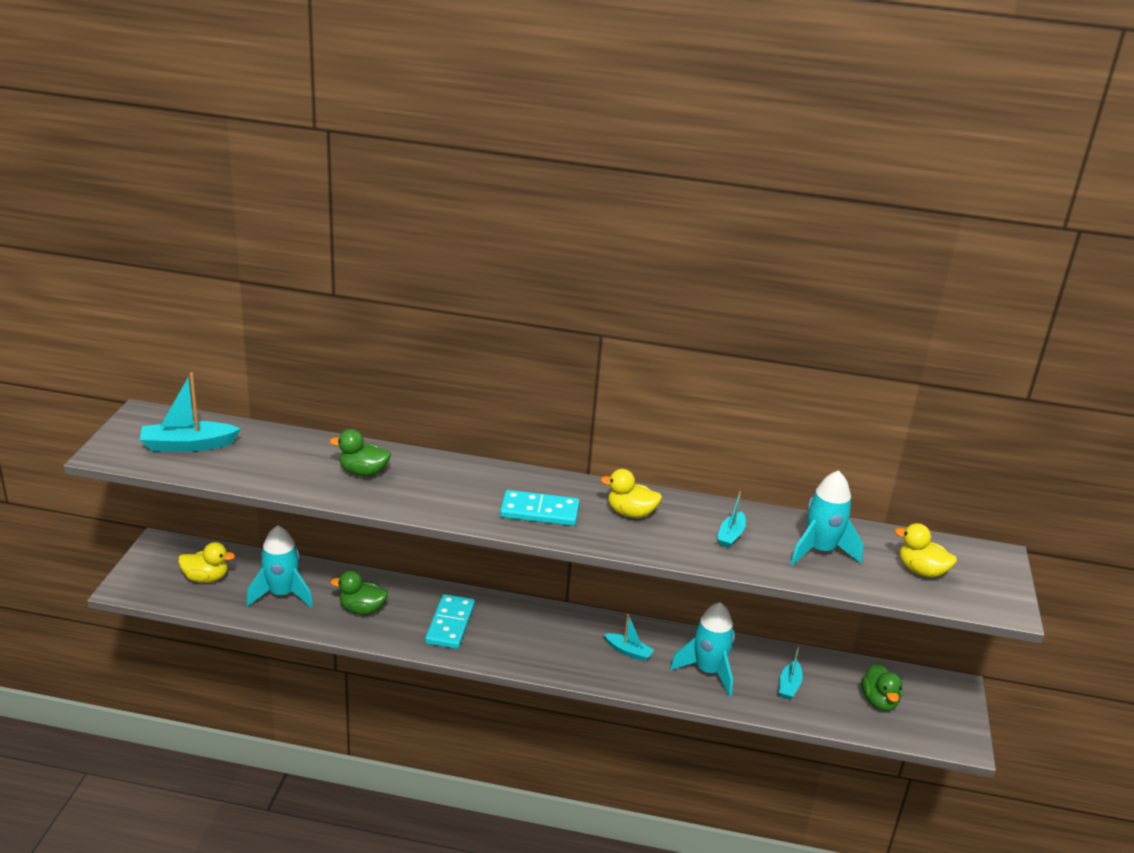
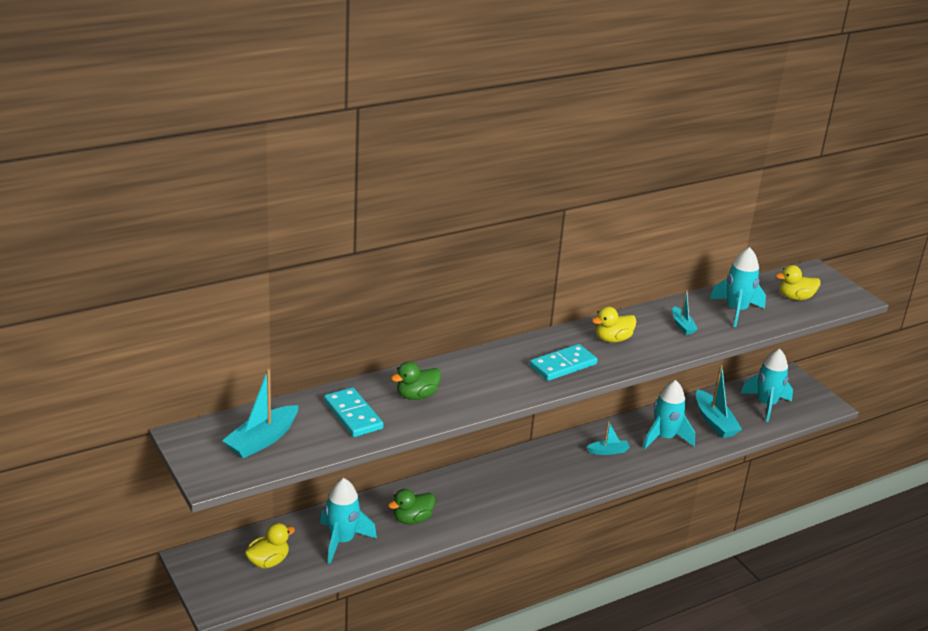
camera: 40 degrees left, 0 degrees up
turquoise domino [425,594,475,649] -> turquoise domino moved to [324,387,384,437]
turquoise boat [779,646,803,700] -> turquoise boat [696,365,742,438], size x1.75
green duck [861,663,902,711] -> turquoise rocket [740,349,793,422]

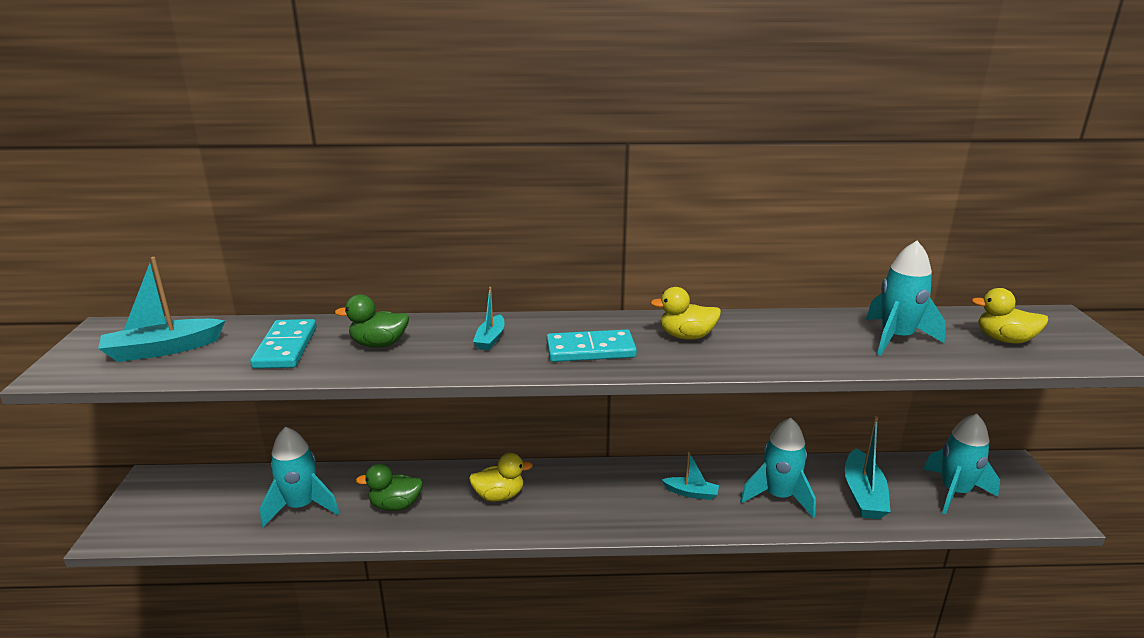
camera: 30 degrees right, 5 degrees down
yellow duck [245,523,295,569] -> yellow duck moved to [469,453,533,502]
turquoise boat [672,290,698,335] -> turquoise boat moved to [473,287,505,350]

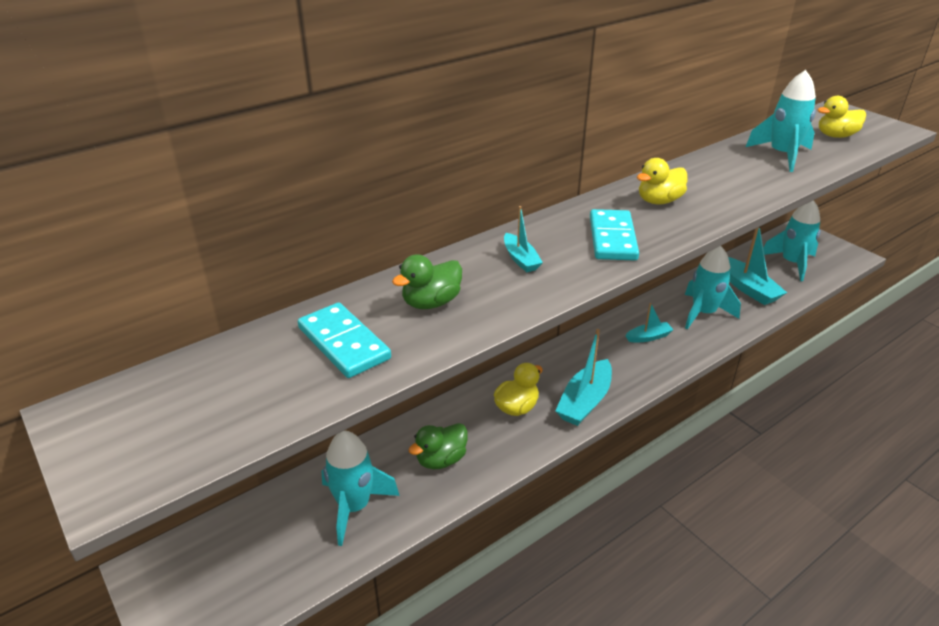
camera: 35 degrees left, 10 degrees up
turquoise boat [98,257,225,362] -> turquoise boat moved to [555,329,612,426]
turquoise domino [546,329,637,362] -> turquoise domino turned 45 degrees counterclockwise [590,209,639,261]

